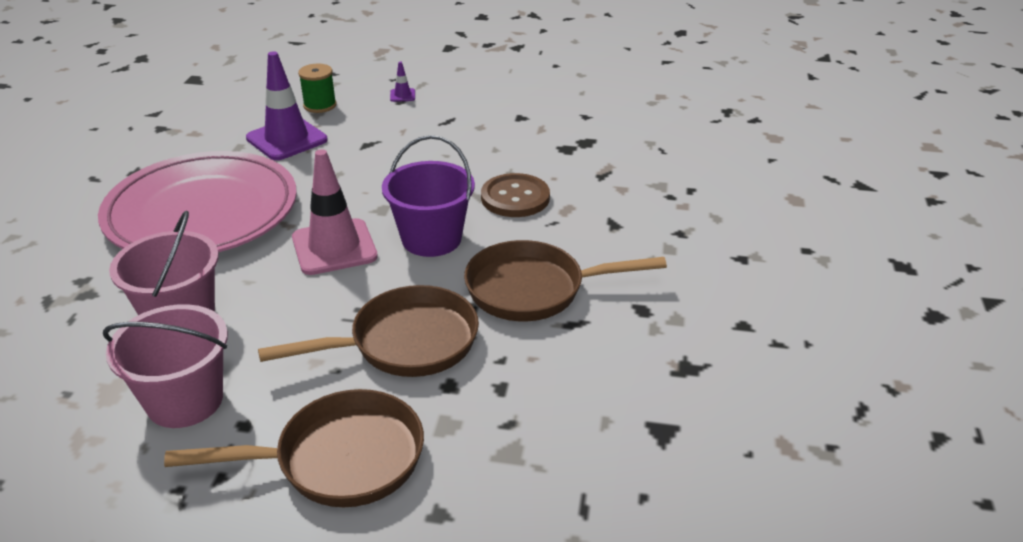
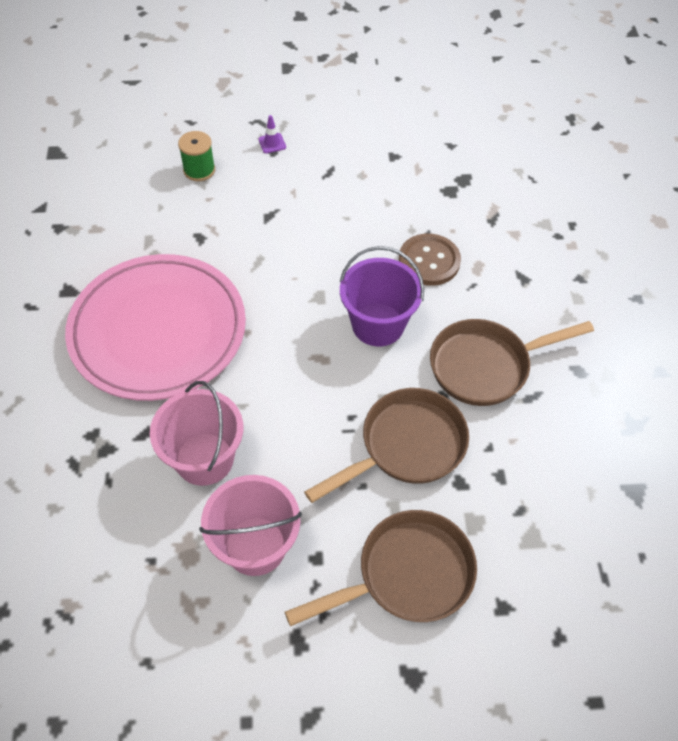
camera: 15 degrees left, 20 degrees up
purple traffic cone [246,51,328,160] -> none
pink traffic cone [292,149,378,275] -> none

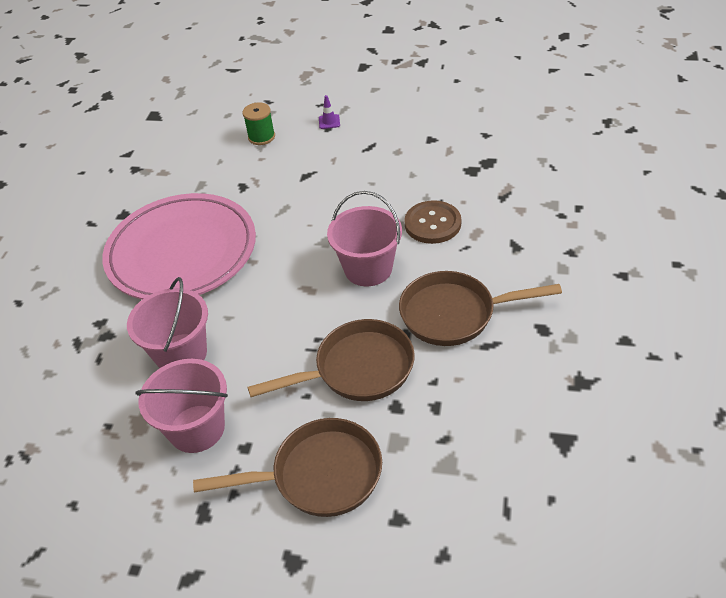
camera: 20 degrees right, 10 degrees down
purple bucket [340,246,424,346] -> pink bucket [327,191,402,286]

